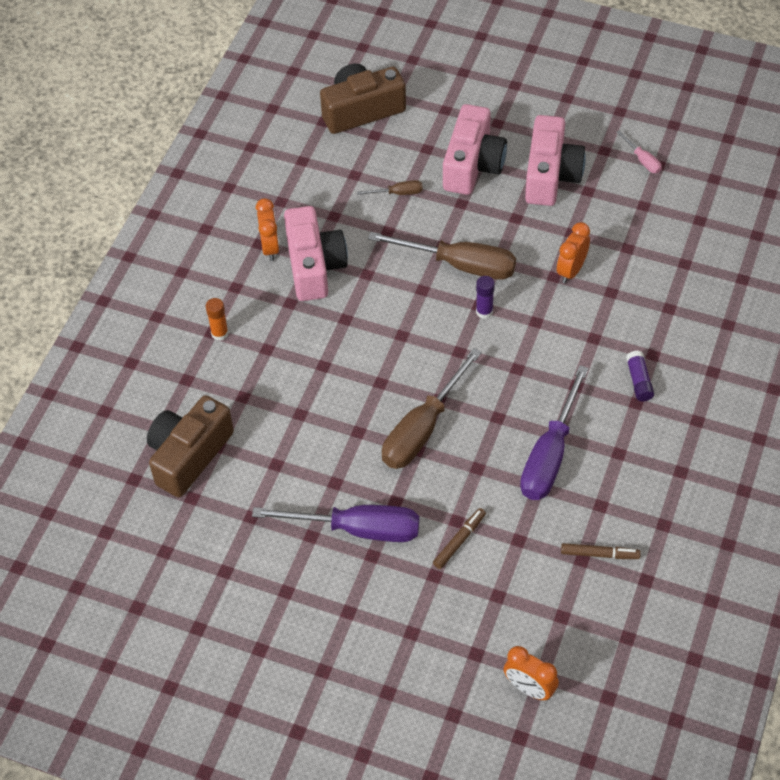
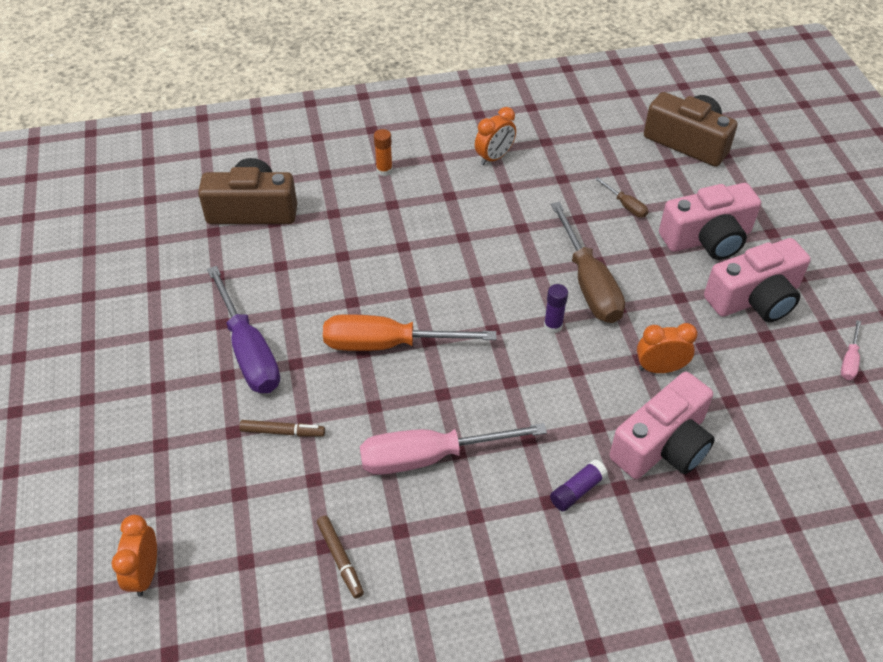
camera: 55 degrees right, 5 degrees down
pink camera [284,206,348,301] -> pink camera moved to [610,372,715,479]
brown screwdriver [382,348,482,469] -> orange screwdriver [323,314,496,351]
purple screwdriver [520,365,589,500] -> pink screwdriver [360,423,547,475]

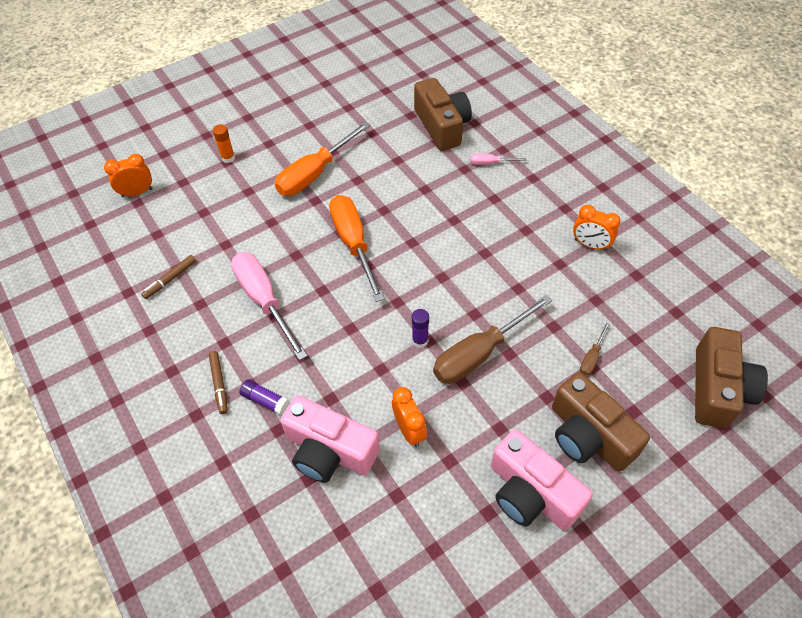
camera: 70 degrees right, 5 degrees up
purple screwdriver [207,266,280,393] -> orange screwdriver [275,122,370,196]
brown marker [239,420,325,437] -> brown marker moved to [209,351,228,414]
orange glue stick [374,129,393,176] -> orange glue stick moved to [213,124,235,163]
pink camera [659,183,761,260] -> brown camera [552,372,650,472]
pink screwdriver [841,320,861,380] -> pink screwdriver moved to [471,153,527,165]

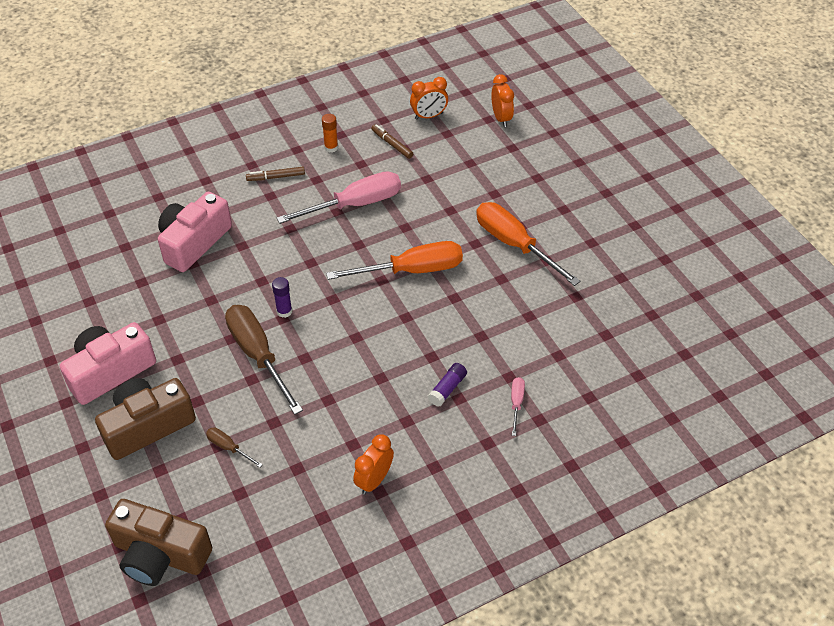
camera: 95 degrees right, 5 degrees down
orange glue stick [213,124,235,163] -> orange glue stick moved to [322,114,338,153]
purple glue stick [239,380,290,415] -> purple glue stick moved to [428,363,467,407]
orange clock [392,387,427,447] -> orange clock moved to [410,77,448,120]
brown camera [414,78,472,151] -> none

